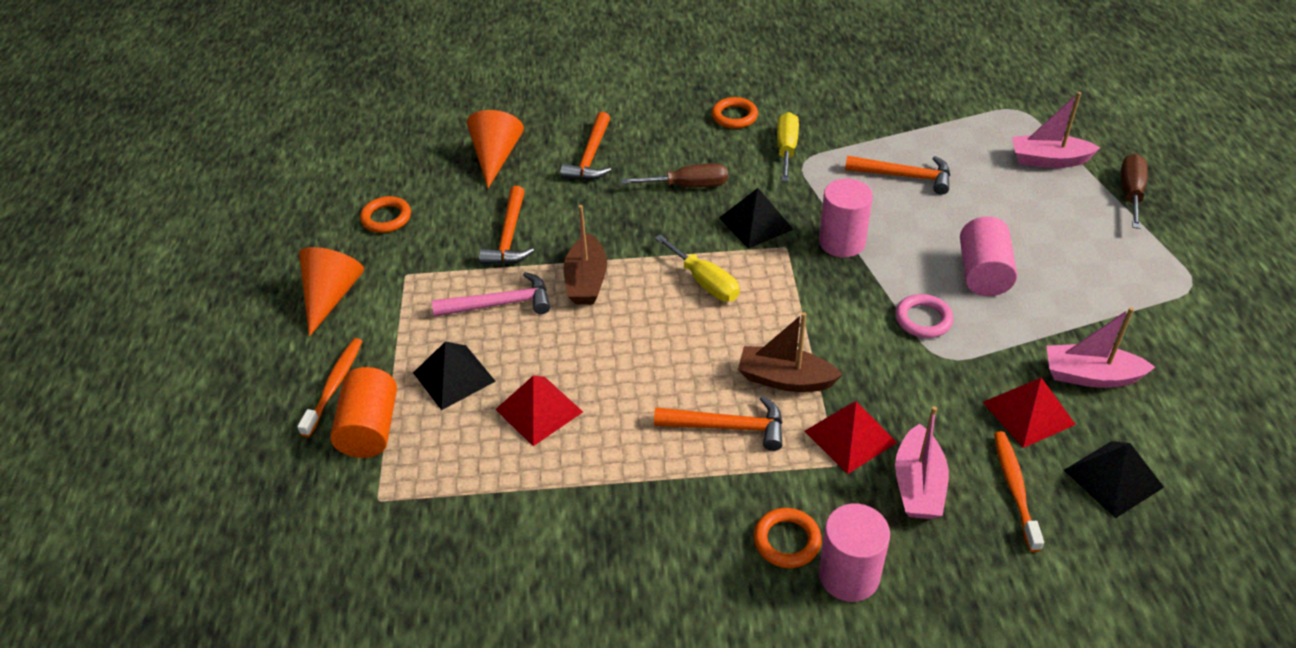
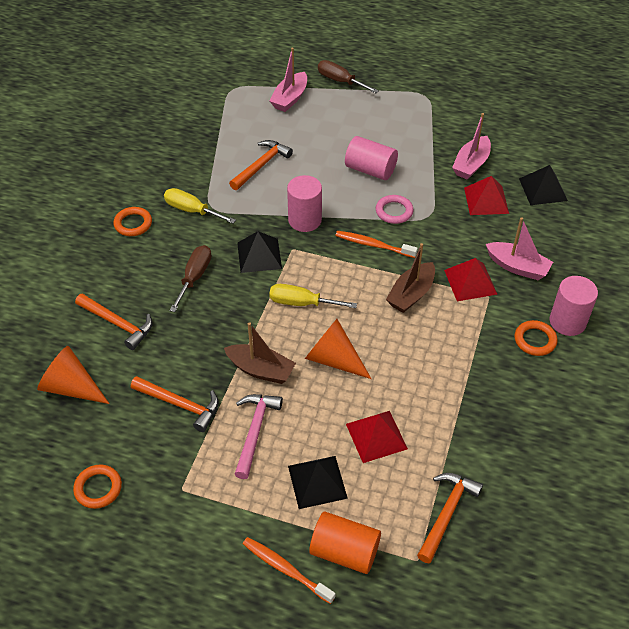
camera: 70 degrees left, 5 degrees up
orange cone [299,247,364,337] -> orange cone moved to [305,319,371,379]
orange hammer [654,396,783,451] -> orange hammer moved to [417,473,483,564]
yellow screwdriver [655,234,740,301] -> yellow screwdriver turned 150 degrees counterclockwise [269,284,357,308]
orange toothbrush [994,431,1044,552] -> orange toothbrush moved to [335,231,418,258]

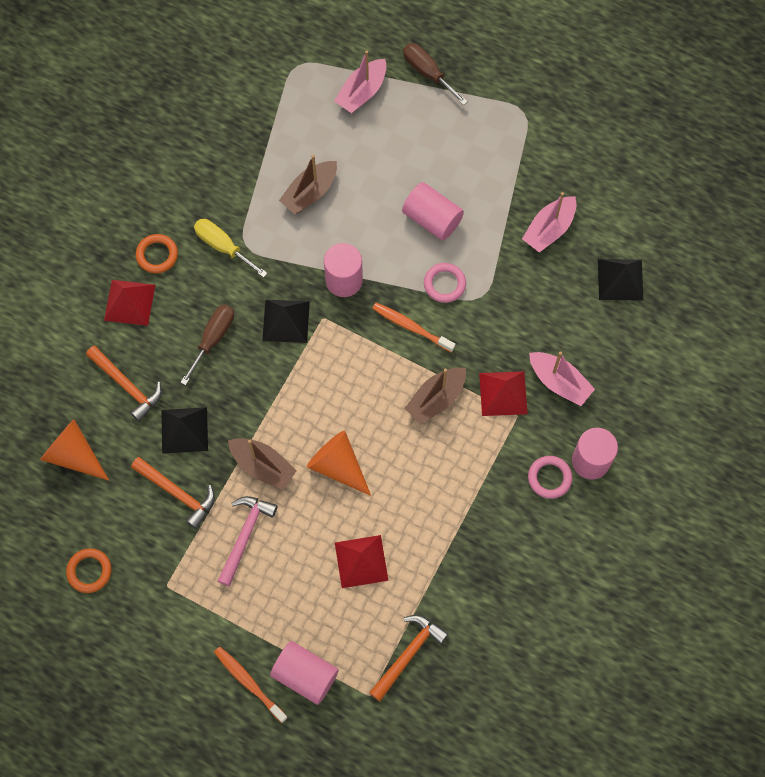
camera: 10 degrees right, 20 degrees up
orange hammer [229,140,293,190] -> brown boat [279,155,337,214]
yellow screwdriver [269,284,357,308] -> none
black pyramid [288,456,348,509] -> black pyramid moved to [161,407,208,454]
orange cylinder [309,512,381,574] -> pink cylinder [270,641,339,705]
red pyramid [464,176,509,215] -> red pyramid moved to [104,280,155,326]
orange ring [515,320,558,356] -> pink ring [528,456,572,499]

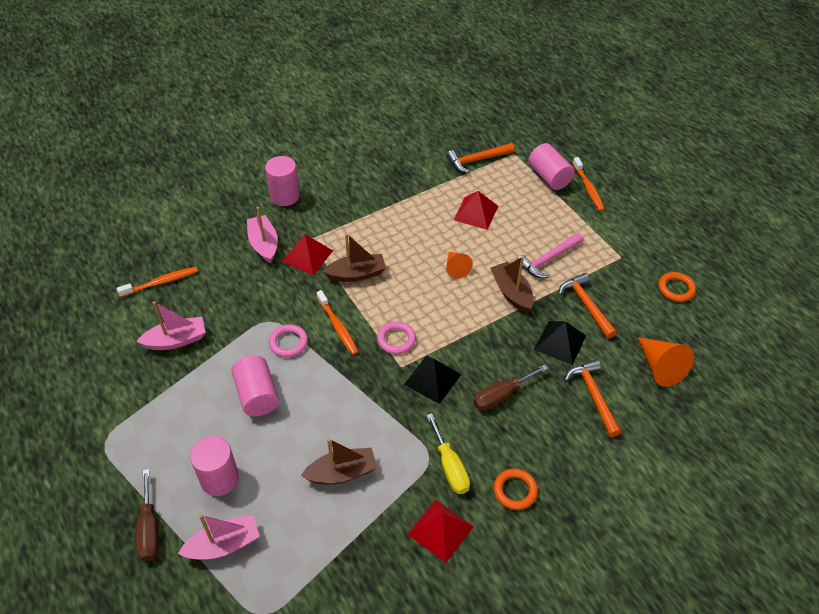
camera: 150 degrees left, 20 degrees down
red pyramid [104,280,155,326] -> red pyramid moved to [407,500,474,563]
orange cone [307,430,371,496] -> orange cone [446,252,473,279], size x0.64
pink cylinder [324,243,363,297] -> pink cylinder moved to [190,436,239,496]
pink ring [528,456,572,499] -> pink ring moved to [377,322,416,354]
black pyramid [598,259,644,301] -> orange toothbrush [117,267,198,297]

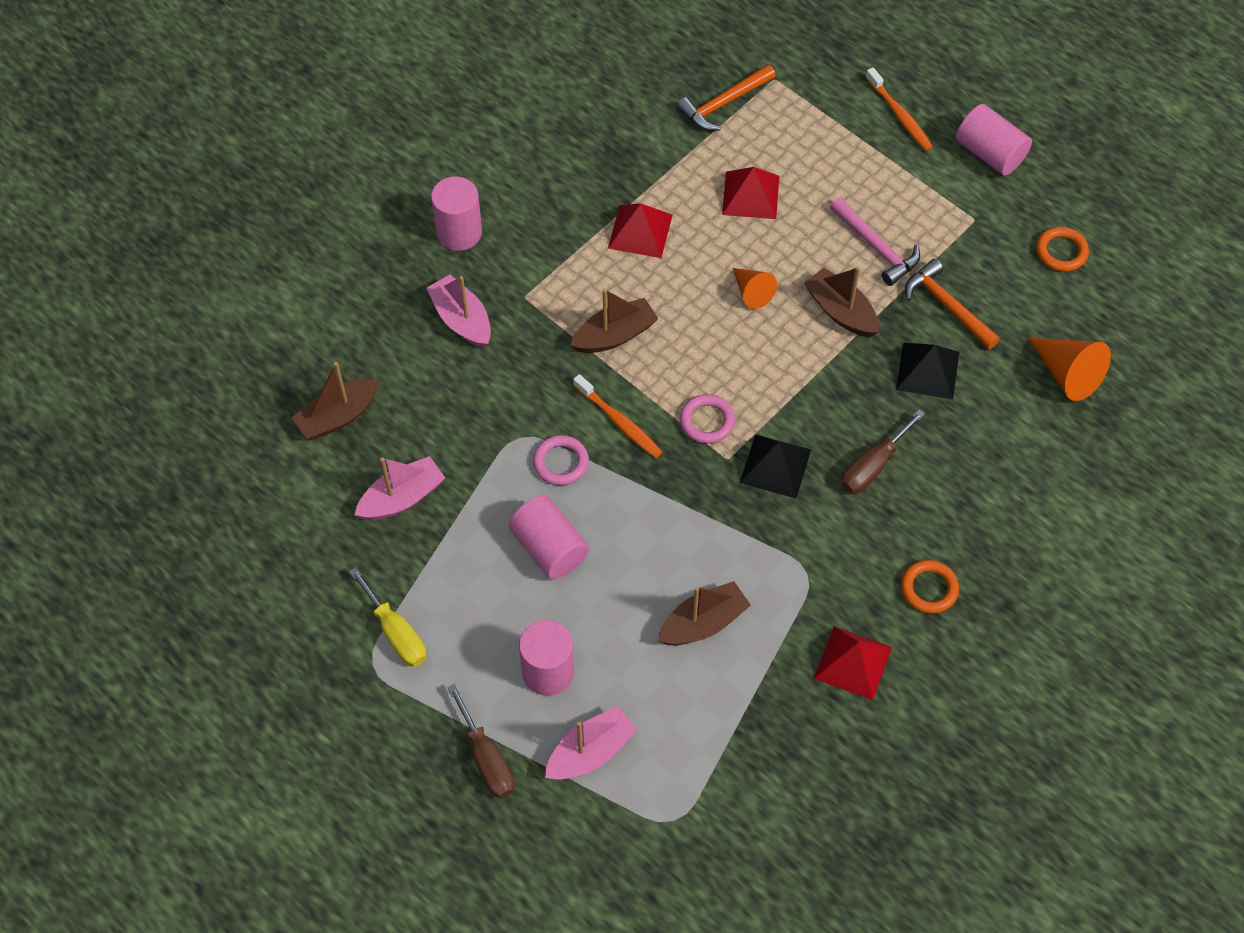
camera: 15 degrees left, 10 degrees up
orange toothbrush [117,267,198,297] -> brown boat [292,362,380,440]
red pyramid [282,234,333,275] -> red pyramid moved to [608,203,672,258]
yellow screwdriver [426,413,470,494] -> yellow screwdriver moved to [349,567,427,667]
pink hammer [517,232,584,278] -> pink hammer turned 75 degrees counterclockwise [830,197,920,286]
pink cylinder [528,143,575,190] -> pink cylinder moved to [956,104,1032,176]
orange hammer [565,359,621,437] -> none

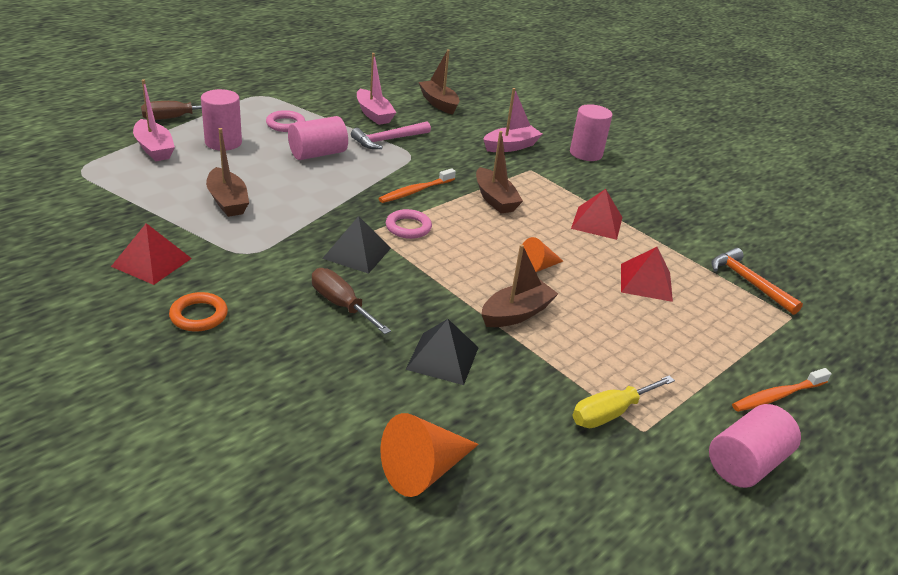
camera: 90 degrees right, 25 degrees down
yellow screwdriver [349,567,427,667] -> yellow screwdriver moved to [573,375,675,428]
pink ring [533,435,589,486] -> pink ring moved to [266,110,305,132]
pink hammer [830,197,920,286] -> pink hammer moved to [351,121,431,149]
orange hammer [905,259,1000,350] -> none
orange ring [1036,227,1089,272] -> none

